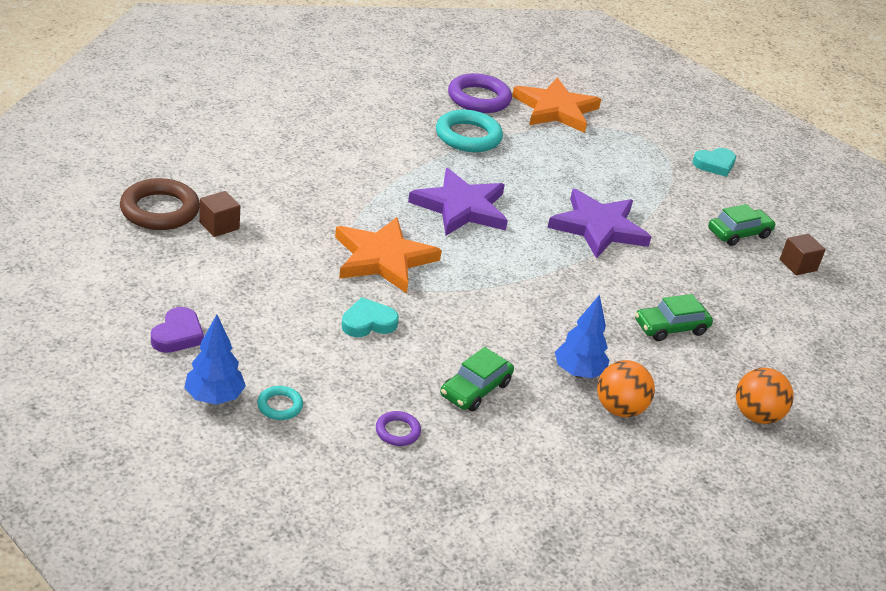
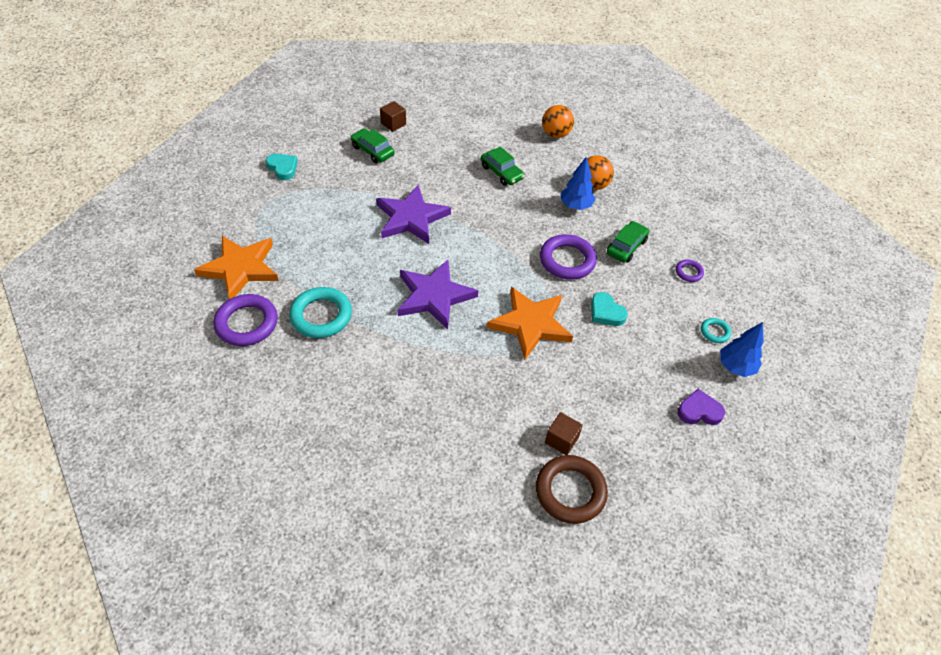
camera: 105 degrees left, 15 degrees up
green car [440,347,514,411] -> green car turned 75 degrees counterclockwise [607,221,649,263]
none -> purple ring [540,234,597,280]

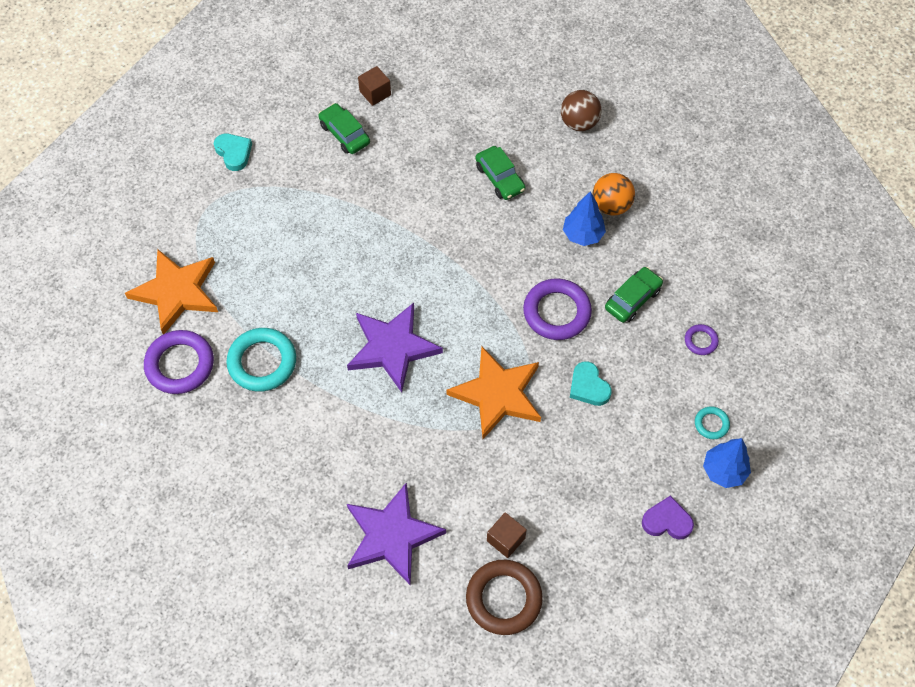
camera: 10 degrees right, 10 degrees up
purple star [376,184,451,244] -> purple star moved to [347,482,446,585]
orange ball [542,105,574,138] -> brown ball [561,90,602,131]

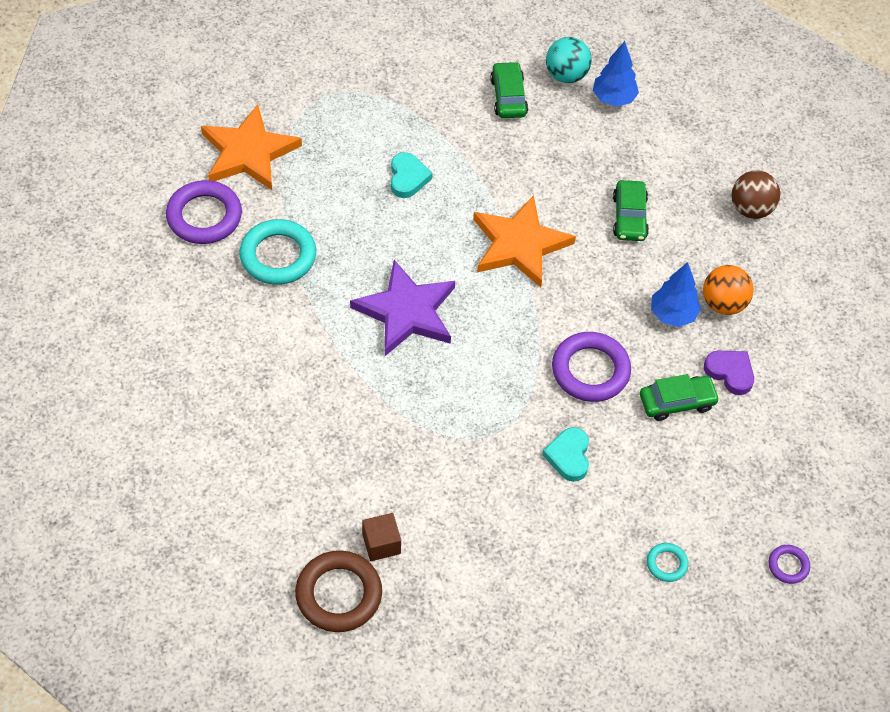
camera: 30 degrees right, 5 degrees down
turquoise heart [214,134,252,171] -> turquoise heart moved to [391,152,432,198]
purple star [347,482,446,585] -> none
brown cube [358,66,391,106] -> turquoise ball [546,37,592,83]
orange star [446,346,541,439] -> orange star moved to [473,195,576,288]
purple heart [642,496,694,539] -> purple heart moved to [704,351,754,395]
purple ring [685,324,719,355] -> purple ring moved to [769,545,810,584]
blue tree [703,438,751,488] -> blue tree moved to [593,41,639,107]

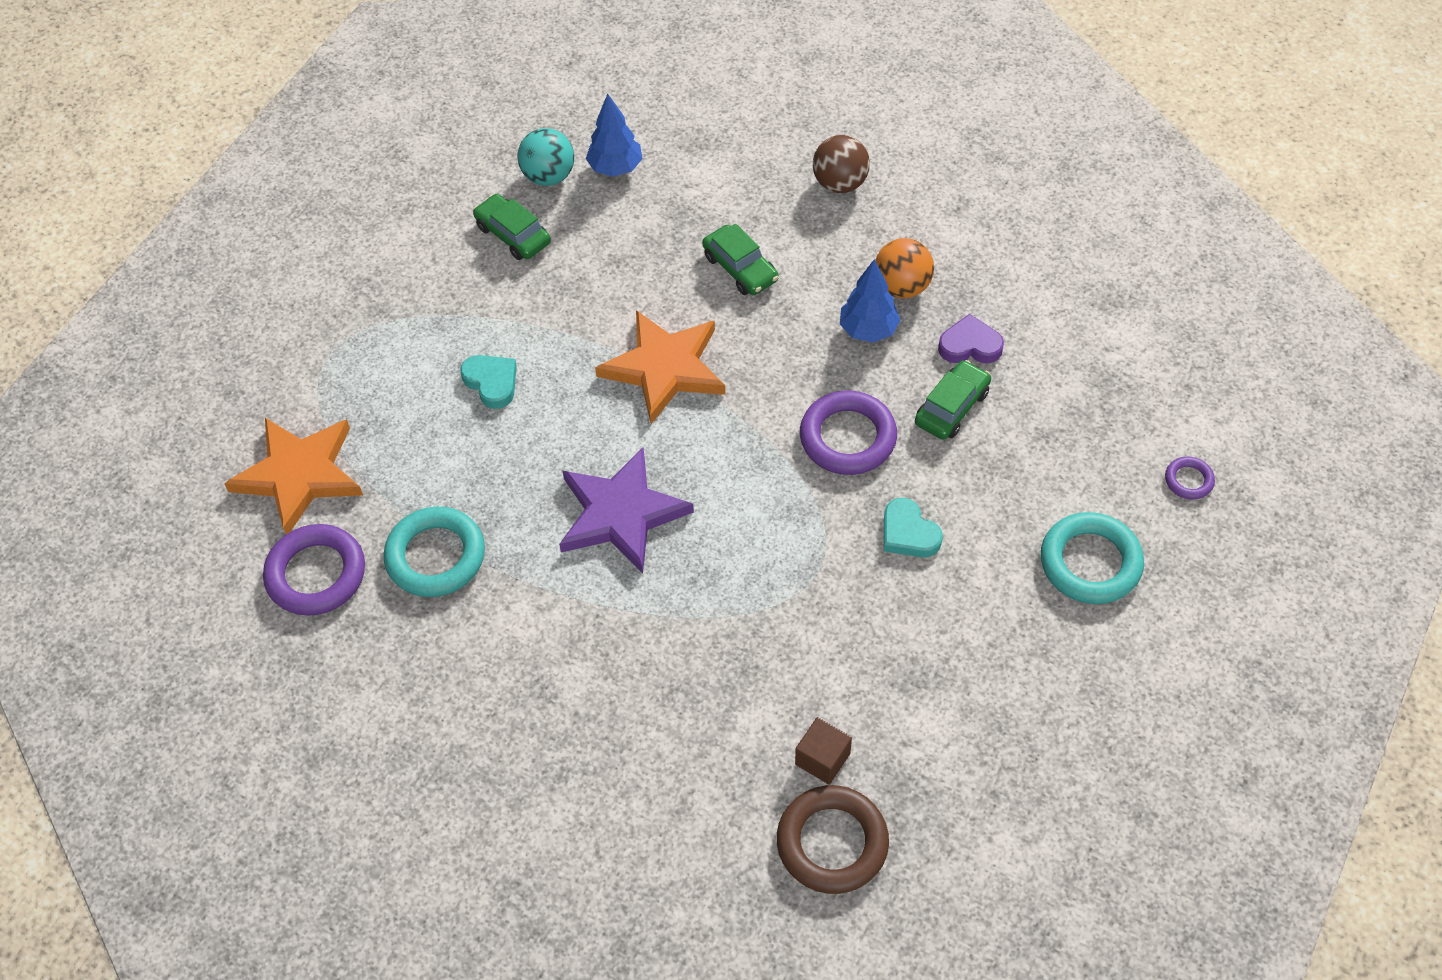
camera: 35 degrees left, 0 degrees up
turquoise ring [647,543,689,582] -> turquoise ring [1041,512,1144,604], size x2.03

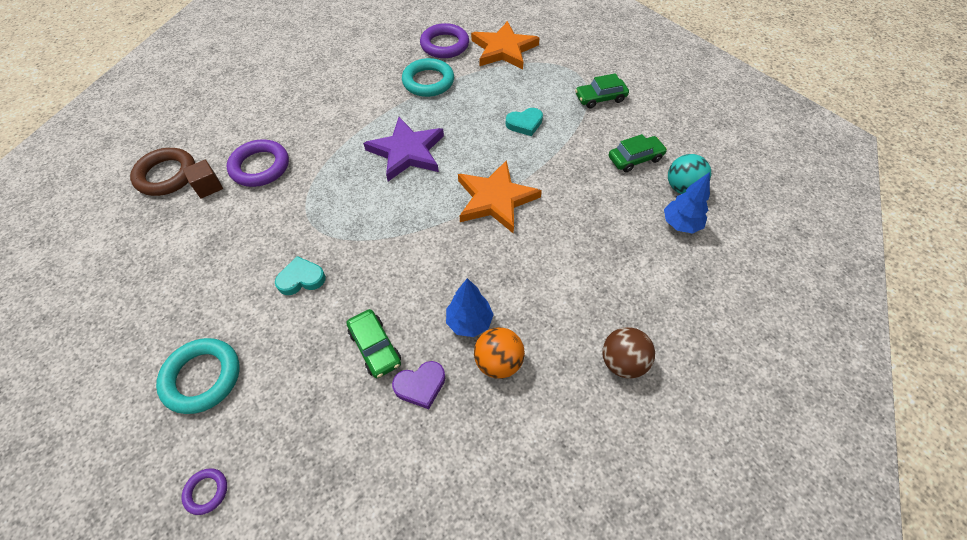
camera: 110 degrees right, 0 degrees up
green car [702,224,779,295] -> green car moved to [575,73,629,108]
purple ring [800,391,897,475] -> purple ring moved to [227,139,289,187]
purple heart [938,314,1004,363] -> purple heart turned 45 degrees clockwise [392,361,445,409]

